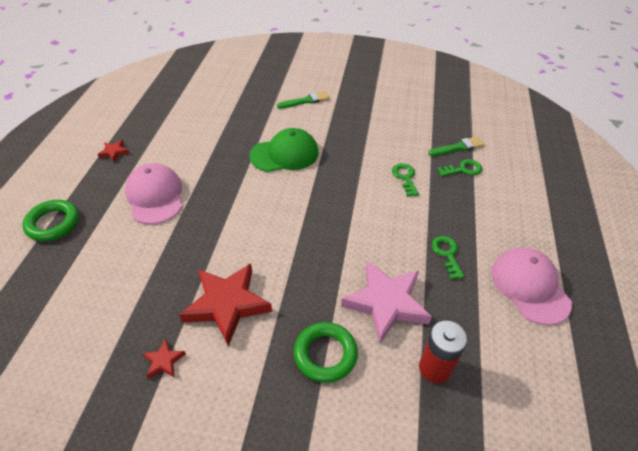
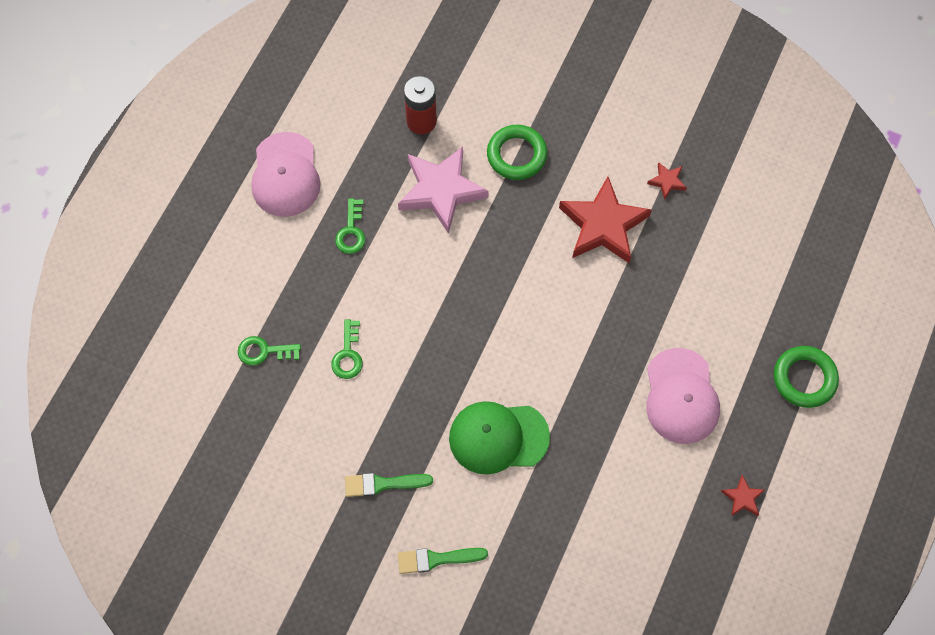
camera: 165 degrees left, 20 degrees up
green brush [428,136,484,156] -> green brush moved to [345,473,433,497]

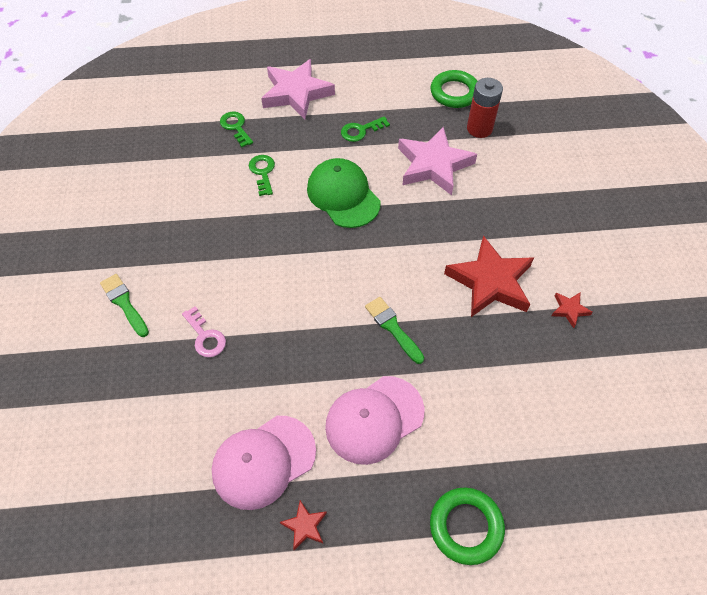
camera: 60 degrees right, 10 degrees down
pink cap [251,132,321,217] -> pink cap moved to [212,416,316,510]
green key [331,319,363,379] -> green key turned 105 degrees clockwise [249,155,275,196]
green brush [345,473,433,497] -> green brush moved to [365,297,424,364]
green cap [449,401,550,475] -> green cap moved to [307,158,381,228]
green ring [487,125,547,180] -> green ring moved to [431,70,477,108]
none -> pink key [182,306,226,357]
none -> pink star [261,59,335,119]

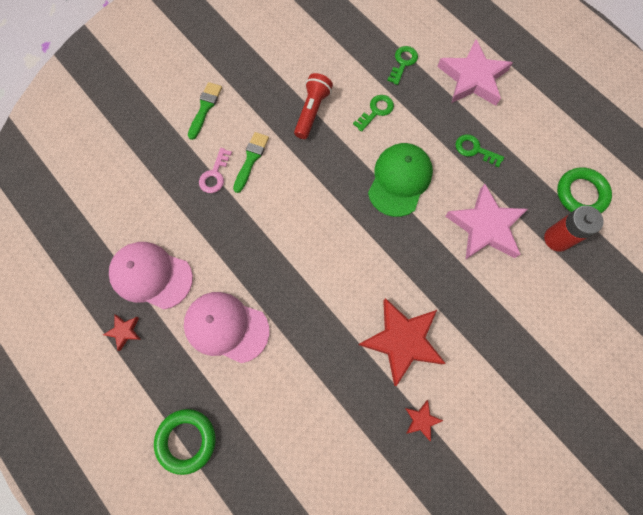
camera: 55 degrees right, 15 degrees up
green brush [365,297,424,364] -> green brush moved to [233,132,269,193]
none -> red flashlight [294,73,333,139]

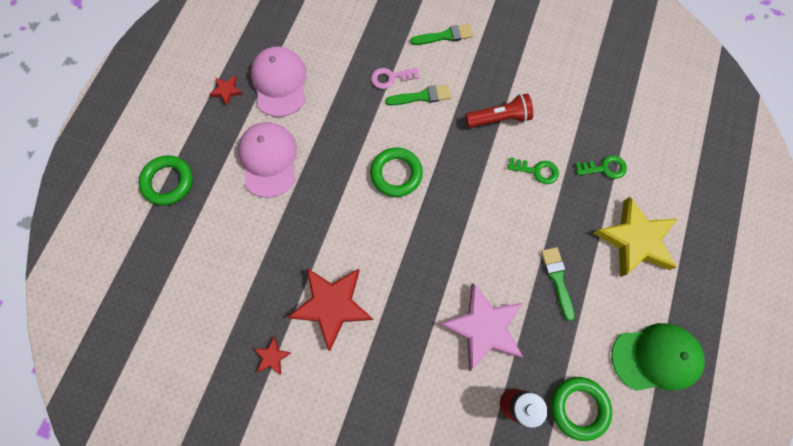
camera: 60 degrees right, 0 degrees up
green cap [368,143,433,217] -> green cap moved to [611,323,705,391]
pink star [437,39,513,106] -> yellow star [593,197,677,277]
green key [455,134,504,167] -> green brush [541,247,575,321]
none -> green ring [370,147,423,197]

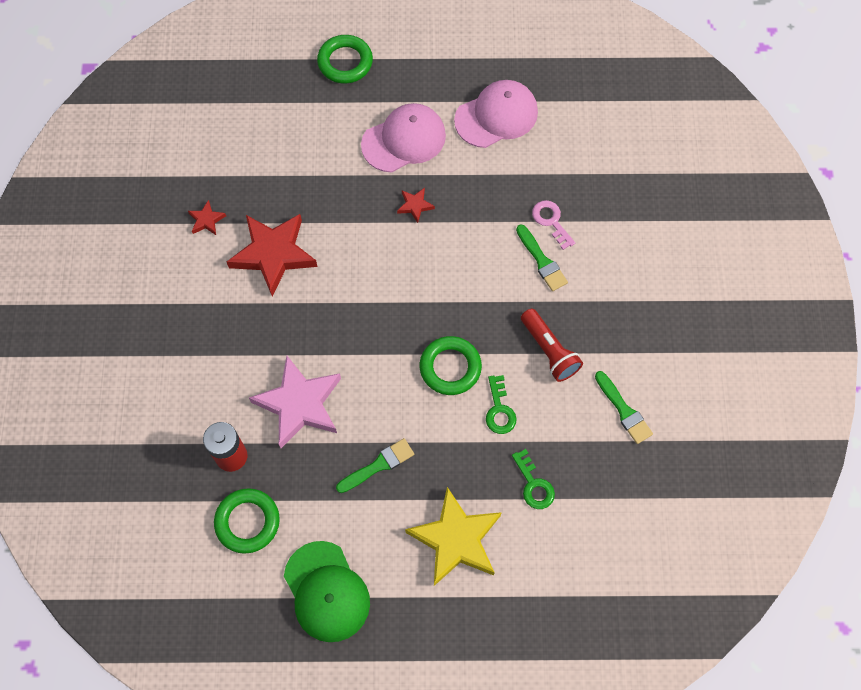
camera: 70 degrees right, 5 degrees down
red star [209,76,243,105] -> red star moved to [397,188,435,223]
green ring [370,147,423,197] -> green ring moved to [420,336,482,395]
green brush [410,24,473,45] -> green brush moved to [595,371,653,444]

